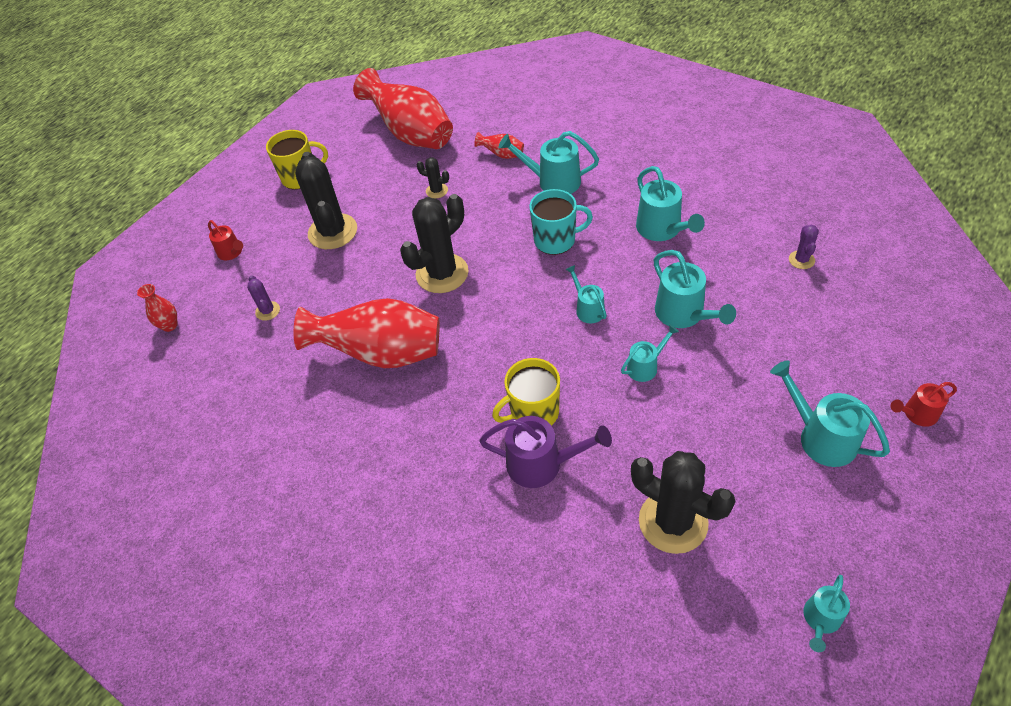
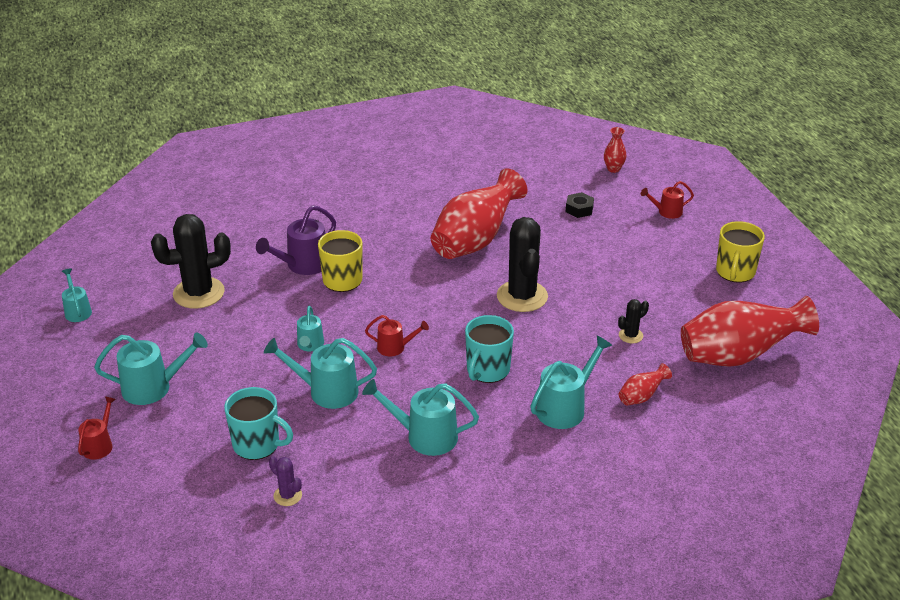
camera: 120 degrees right, 15 degrees down
purple cactus [247,275,280,321] -> black nut [566,192,594,218]
black cactus [295,152,357,249] -> none
turquoise watering can [565,265,607,323] -> red watering can [365,315,429,356]
none -> turquoise mug [224,387,293,460]

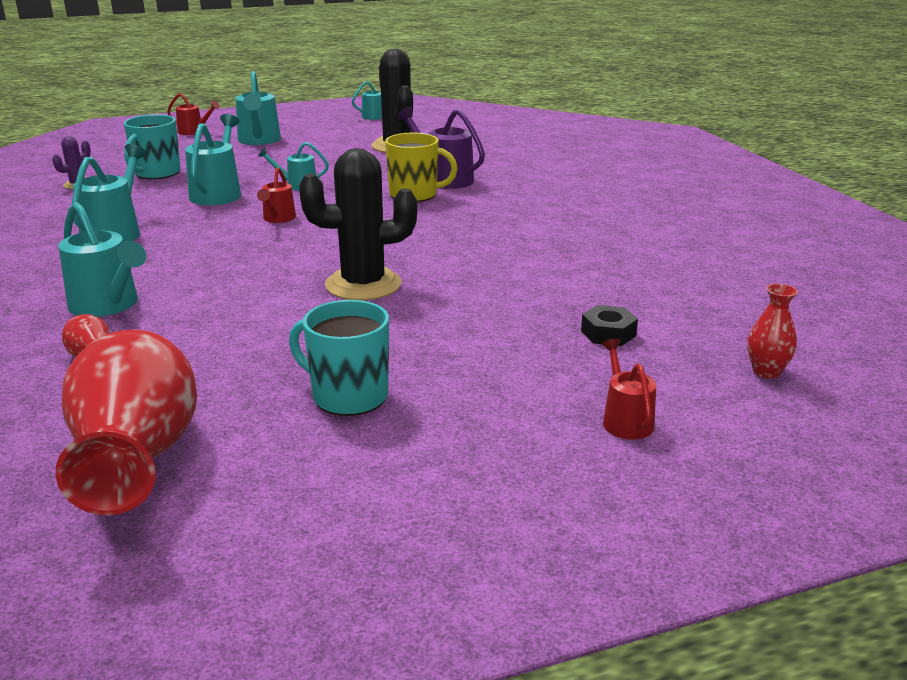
camera: 90 degrees right, 10 degrees down
red vase [431,168,527,259] -> none
turquoise mug [465,315,514,383] -> turquoise mug moved to [289,300,389,416]
black cactus [618,299,649,343] -> none
yellow mug [716,221,765,283] -> none

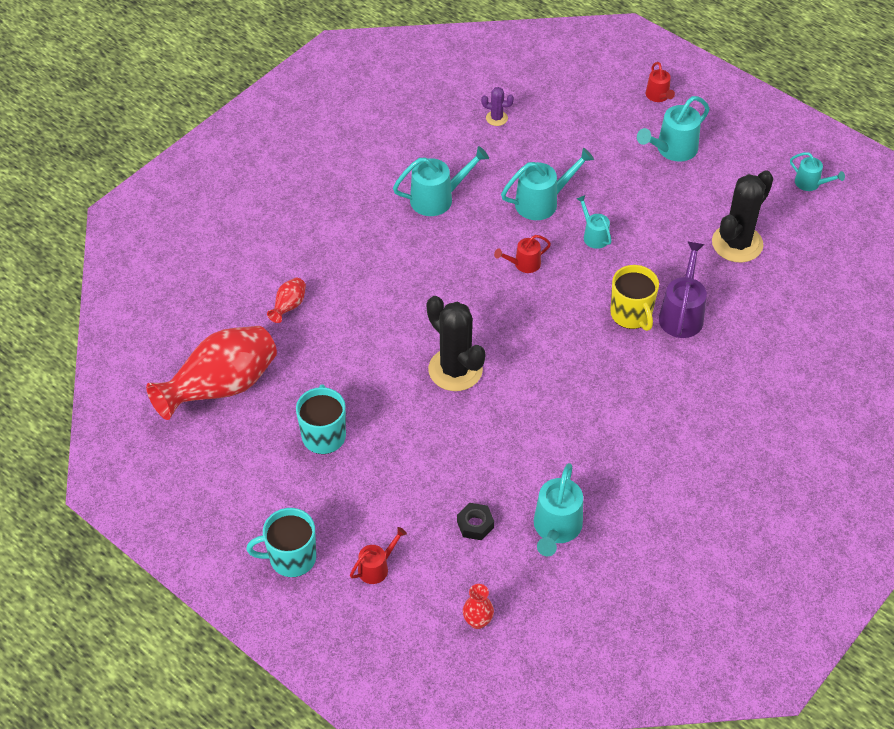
camera: 60 degrees right, 25 degrees up
turquoise watering can [58,202,146,317] -> turquoise watering can moved to [534,463,583,557]
turquoise mug [124,114,181,179] -> turquoise mug moved to [246,508,316,577]

